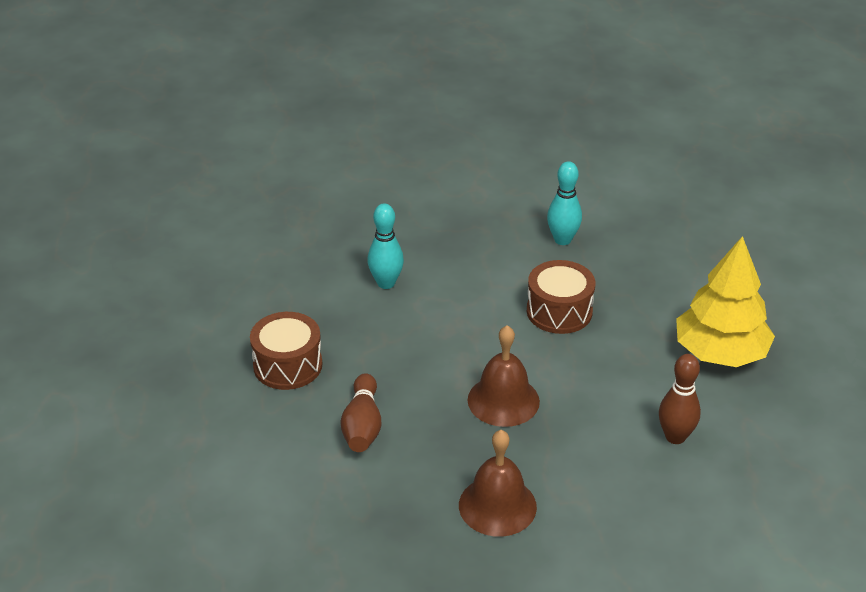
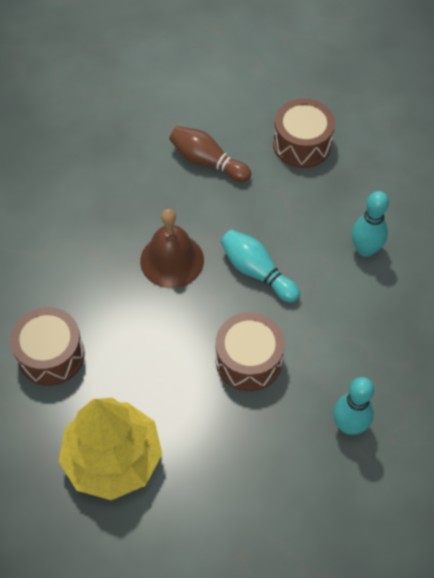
camera: 120 degrees right, 20 degrees up
brown bell [459,430,537,537] -> none
brown bowling pin [659,354,701,444] -> brown drum [10,307,85,386]
none -> turquoise bowling pin [221,230,300,303]

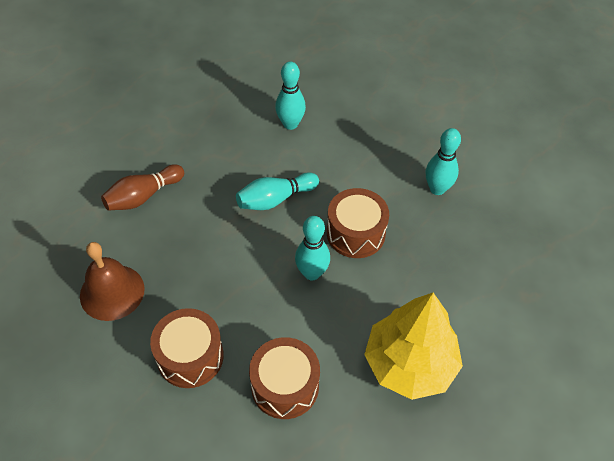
camera: 70 degrees left, 5 degrees down
brown bell [140,209,204,288] -> brown bell moved to [80,242,145,321]
brown drum [273,99,335,168] -> brown drum moved to [150,308,224,388]
none -> turquoise bowling pin [295,216,330,280]

